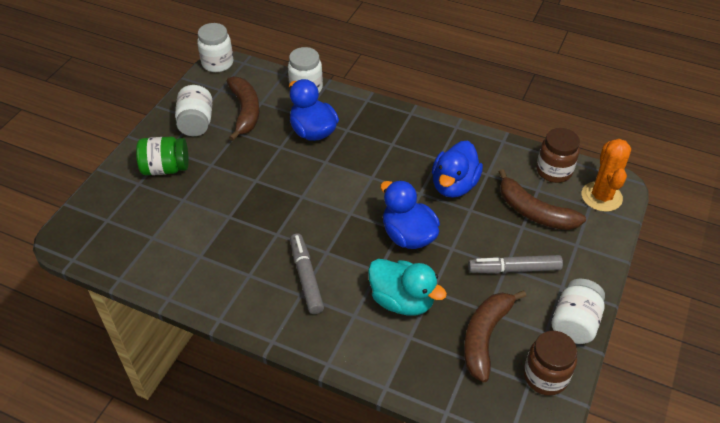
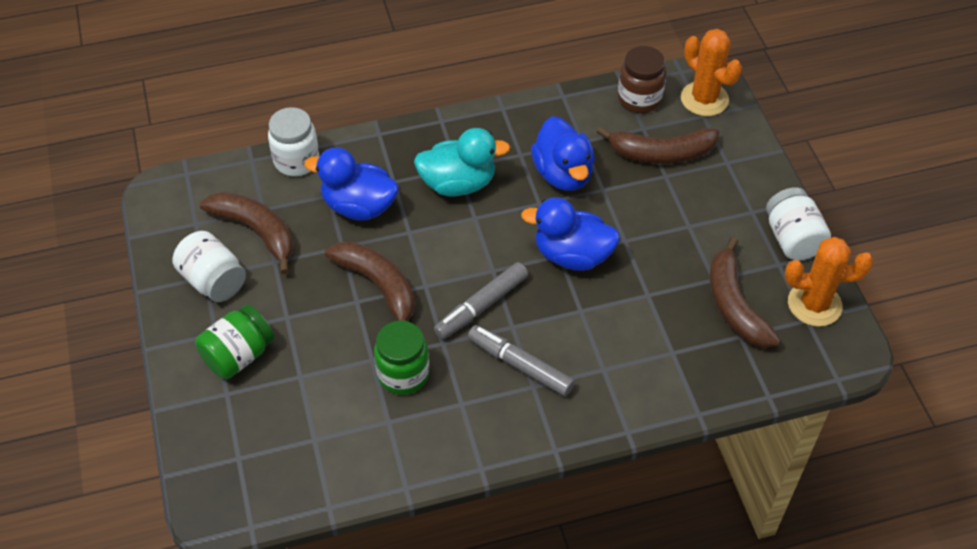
camera: 40 degrees left, 5 degrees up
white jar [197,23,233,72] -> none
turquoise duck [368,259,447,316] -> turquoise duck moved to [414,128,510,196]
grey marker [468,255,563,274] -> grey marker moved to [434,262,528,340]
brown jar [524,331,577,395] -> orange cactus [785,237,873,326]
none -> brown banana [325,241,415,321]
none -> green jar [374,321,429,395]

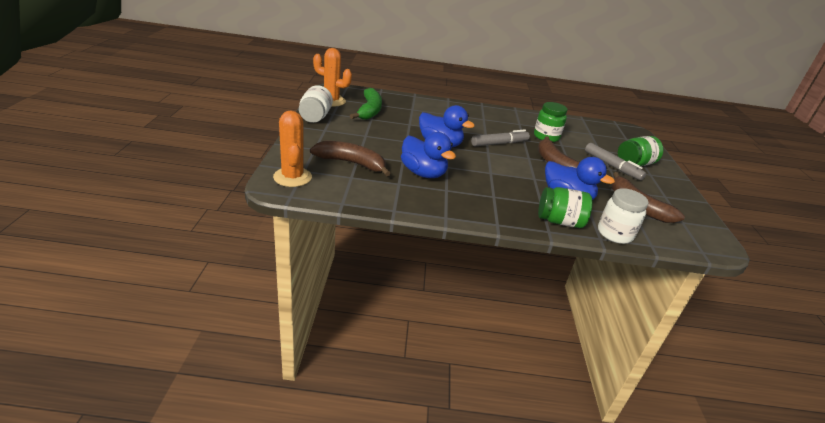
camera: 165 degrees left, 20 degrees down
white jar [172,231,246,302] -> none
turquoise duck [414,128,510,196] -> none
grey marker [468,325,575,396] -> grey marker moved to [585,143,646,180]
blue duck [531,116,595,191] -> blue duck turned 135 degrees clockwise [401,132,456,178]
brown jar [618,46,666,113] -> none
brown banana [710,237,780,348] -> green banana [350,88,382,120]
none -> green jar [538,187,592,228]

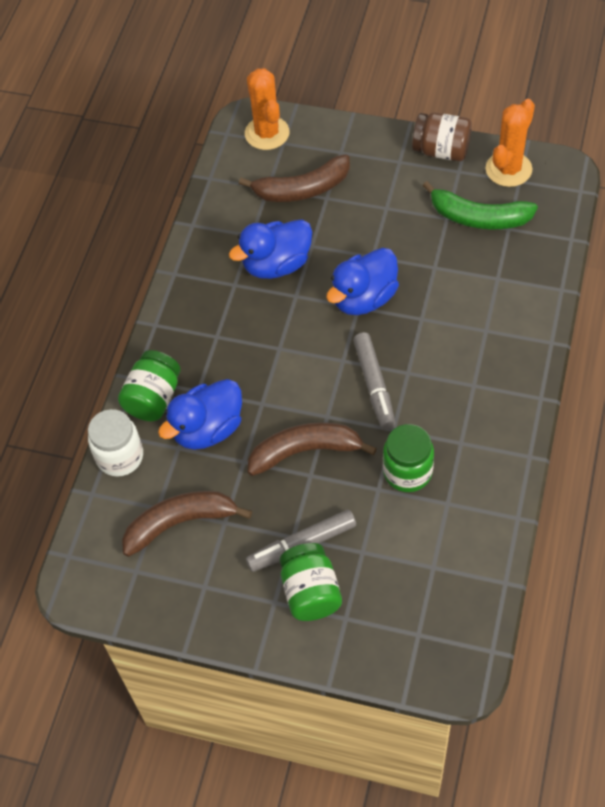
camera: 110 degrees right, 25 degrees up
orange cactus [273,110,312,187] -> orange cactus turned 75 degrees clockwise [245,68,289,150]
white jar [299,85,333,123] -> brown jar [412,113,472,161]
brown banana [310,141,390,176] -> brown banana turned 45 degrees clockwise [239,154,350,202]

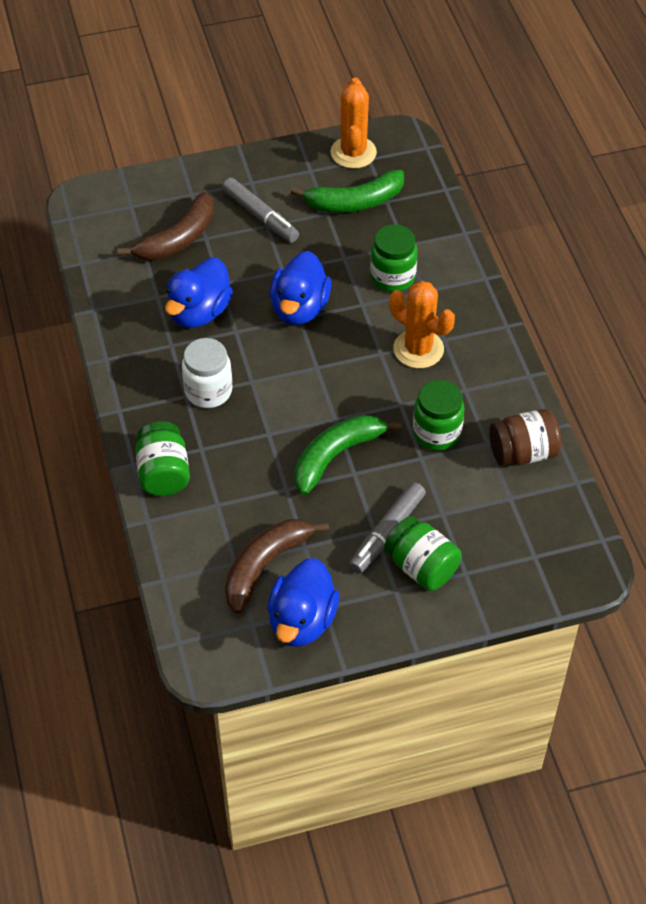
camera: 35 degrees left, 5 degrees down
white jar [88,409,143,477] -> white jar moved to [182,338,232,408]
blue duck [158,379,242,450] -> blue duck moved to [267,558,339,647]
orange cactus [245,68,289,150] -> orange cactus moved to [389,281,455,368]
brown banana [248,422,377,476] -> green banana [295,415,402,495]
grey marker [353,332,395,430] -> grey marker moved to [222,178,299,243]
brown jar [412,113,472,161] -> brown jar moved to [489,409,562,466]
none -> green jar [370,224,418,292]

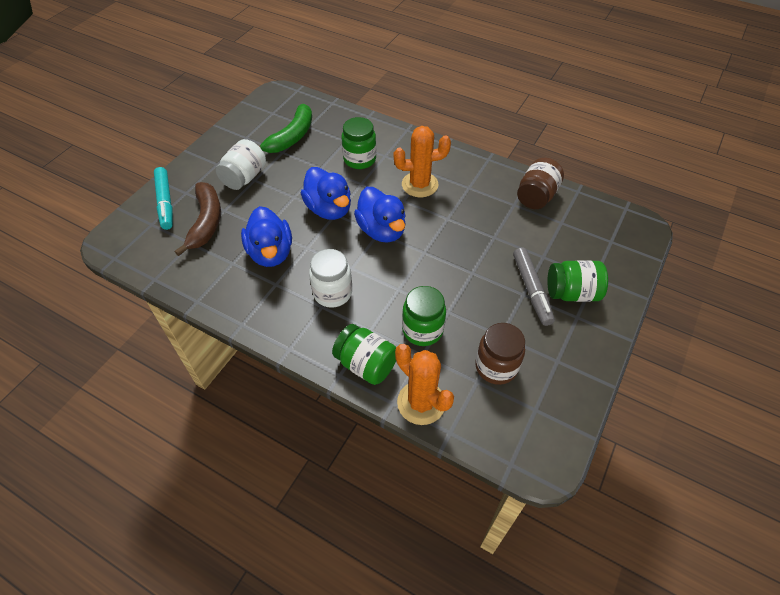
camera: 45 degrees left, 0 degrees up
grey marker [222,178,299,243] -> white jar [216,139,266,190]
brown banana [225,519,329,614] -> brown jar [475,323,525,385]
blue duck [267,558,339,647] -> blue duck moved to [354,187,406,243]
green banana [295,415,402,495] -> none
orange cactus [331,78,377,169] -> orange cactus moved to [395,344,454,425]
green jar [413,380,465,451] -> green jar moved to [402,286,446,346]
none -> turquoise marker [154,167,173,230]

